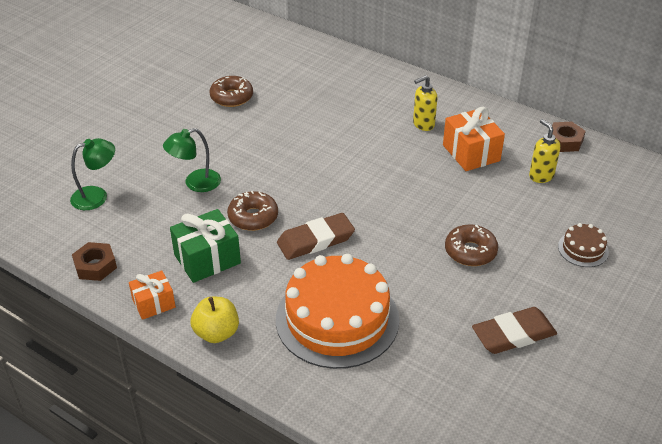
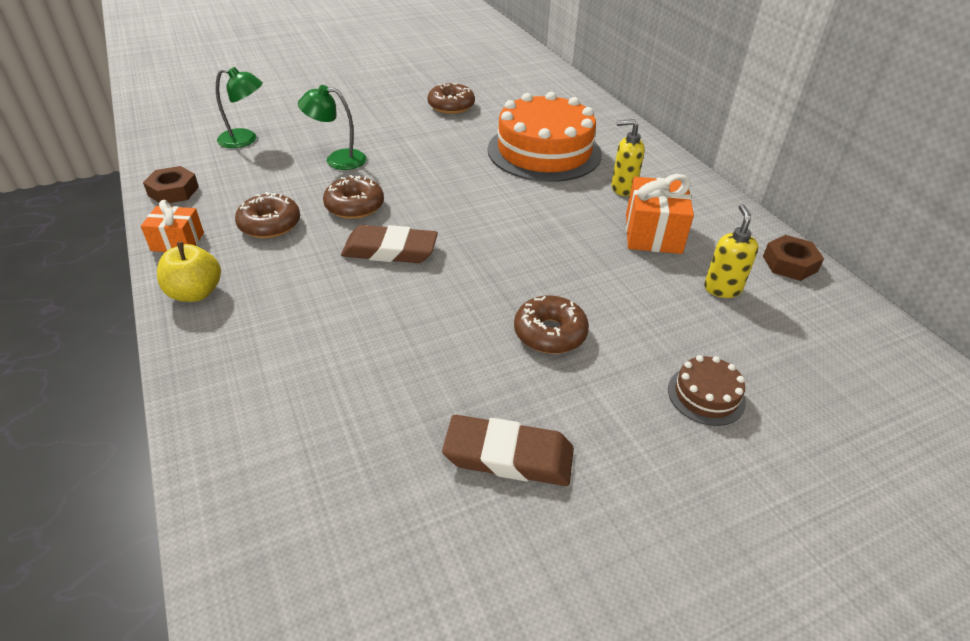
camera: 30 degrees right, 0 degrees up
green gift [170,209,241,283] -> brown donut [235,192,300,238]
orange cake [276,254,399,369] -> orange cake moved to [488,92,602,182]

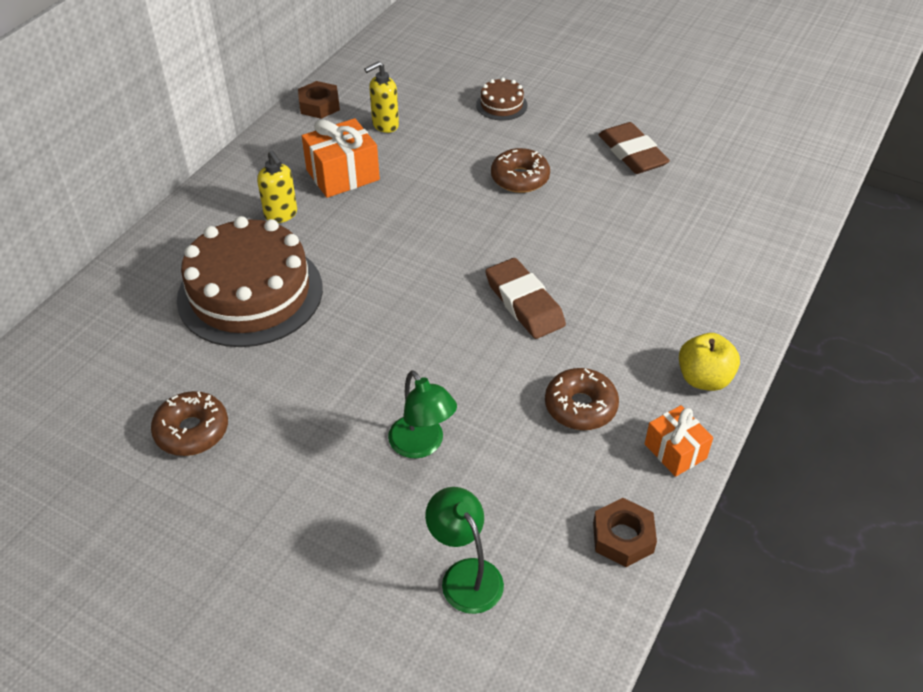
camera: 125 degrees left, 5 degrees up
brown donut [323,175,384,219] -> none
orange cake [488,92,602,182] -> brown cake [177,216,323,347]

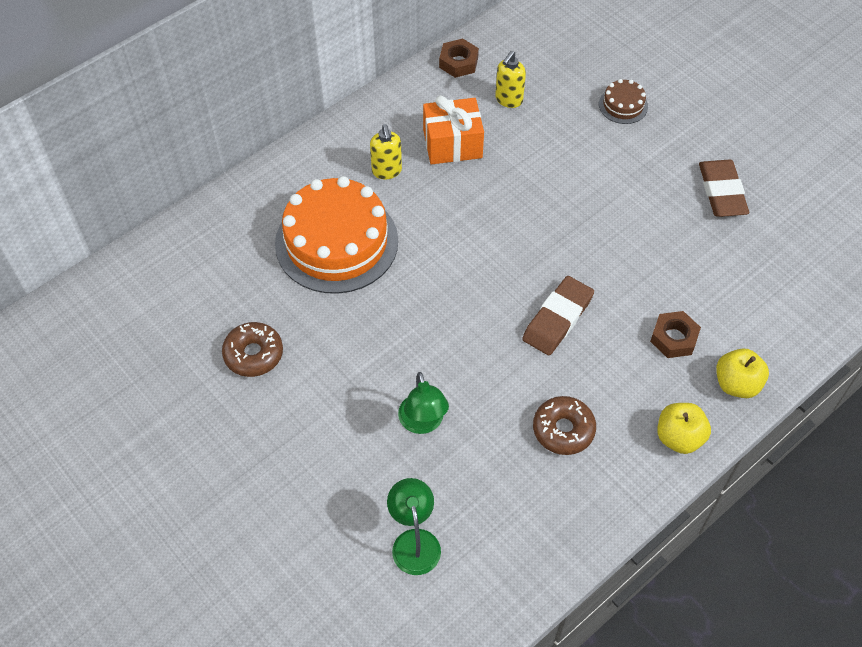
camera: 20 degrees right, 10 degrees up
brown cake [177,216,323,347] -> orange cake [275,176,398,294]
yellow soap dispenser [364,61,399,133] -> yellow soap dispenser turned 45 degrees counterclockwise [495,51,526,108]
brown eraser [485,258,566,339] -> brown eraser turned 45 degrees clockwise [522,276,594,355]
brown donut [491,148,550,193] -> none
brown nut [593,498,657,567] -> brown nut moved to [650,311,701,358]
orange gift [644,405,713,477] -> none
none -> yellow apple [716,349,769,398]

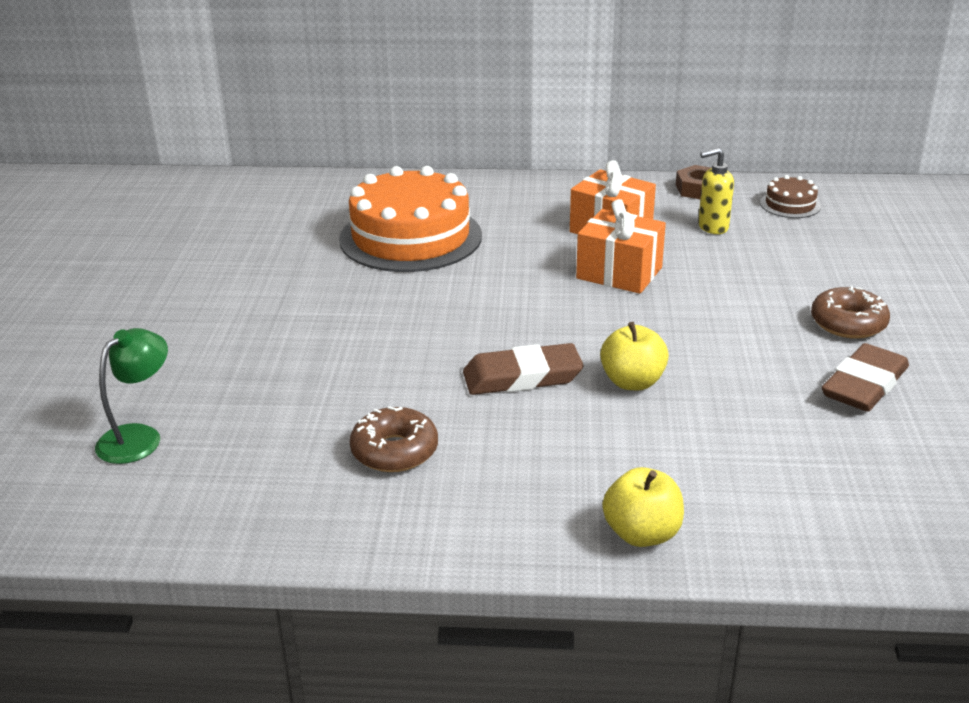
camera: 45 degrees right, 25 degrees down
brown donut [222,322,283,377] -> brown donut moved to [811,286,890,339]
yellow soap dispenser [370,124,402,179] -> none
green lamp [398,372,449,434] -> none
brown cake [599,79,648,124] -> brown cake moved to [760,175,821,218]
brown nut [650,311,701,358] -> none
yellow apple [657,403,711,454] -> yellow apple moved to [600,322,669,390]
none -> orange gift [576,199,666,294]

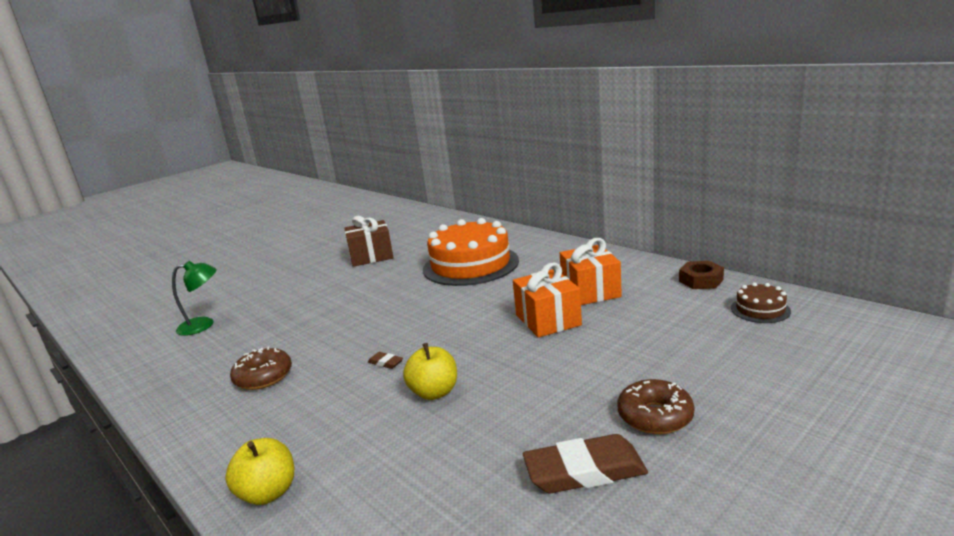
camera: 45 degrees right, 10 degrees down
brown eraser [463,343,584,395] -> brown eraser [368,352,403,369], size x0.44
yellow soap dispenser [698,148,734,234] -> none
none -> brown gift [344,216,394,267]

